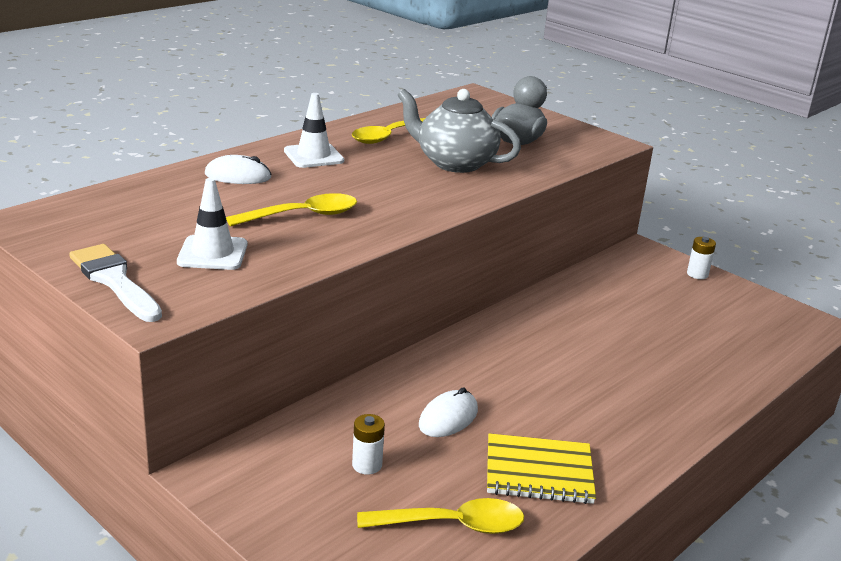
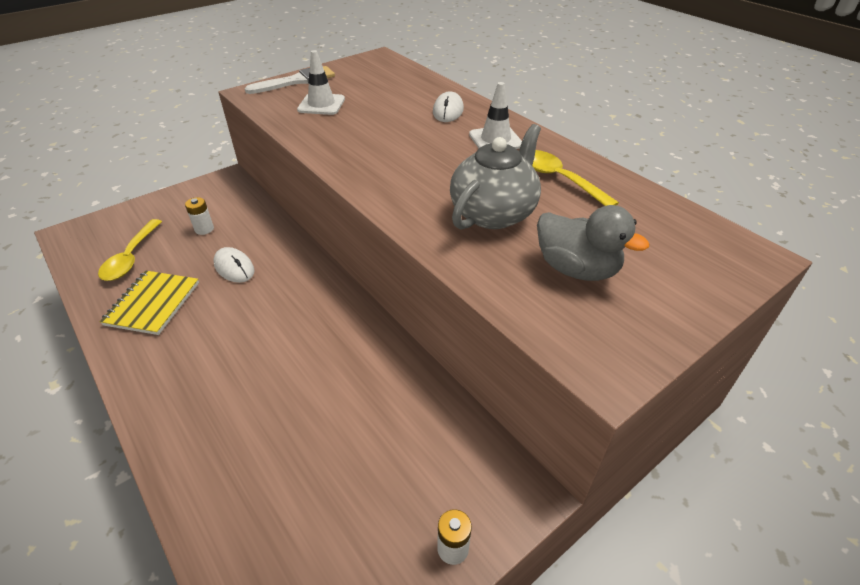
camera: 100 degrees right, 15 degrees up
yellow spoon [226,193,357,226] -> none

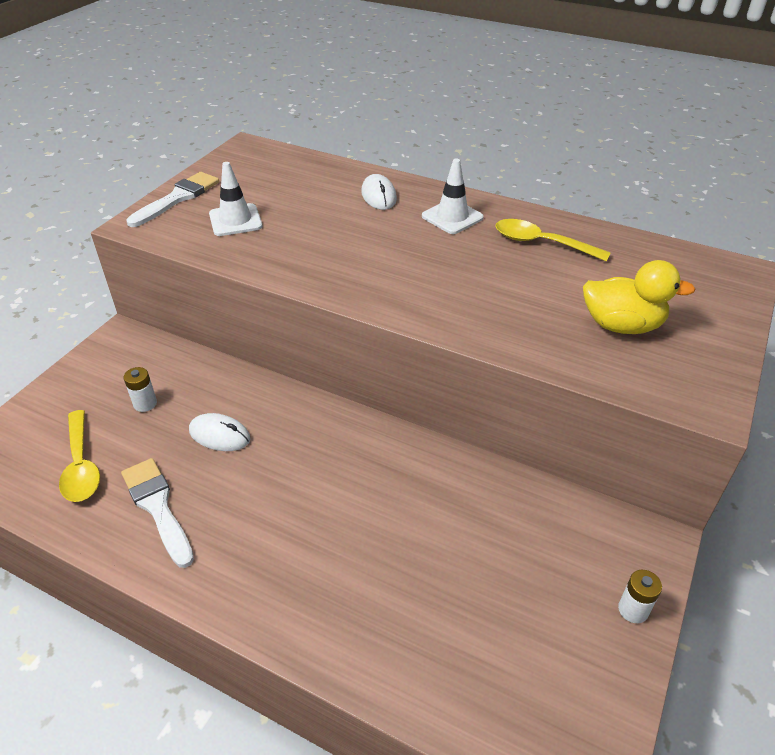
camera: 25 degrees left, 0 degrees up
yellow notebook [99,271,199,335] -> white brush [121,458,194,568]
grey teapot [450,124,541,230] -> none
grey duck [537,205,649,281] -> yellow duck [583,260,695,334]

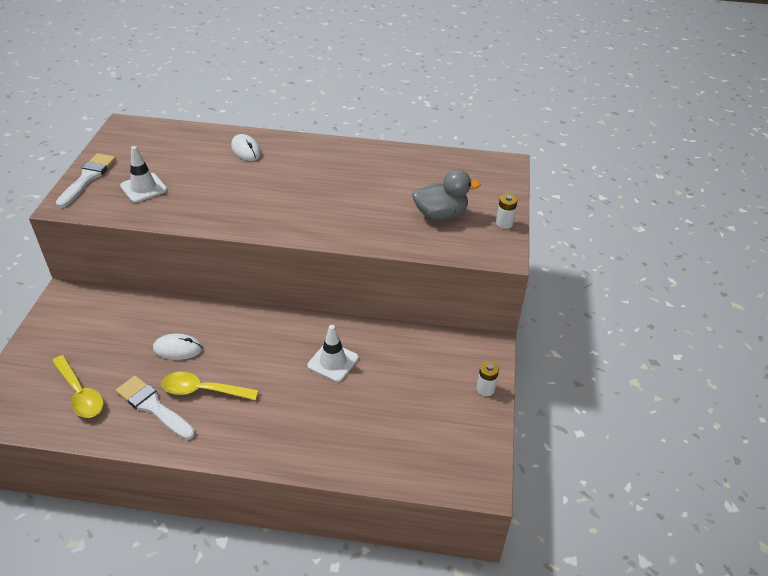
camera: 20 degrees left, 0 degrees up
white battery [124,367,157,412] -> white battery moved to [496,194,518,229]
white traffic cone [422,159,484,234] -> white traffic cone moved to [307,325,359,382]
yellow spoon [495,219,611,262] -> yellow spoon moved to [161,372,259,400]
yellow duck [583,260,695,334] -> grey duck [412,169,481,220]

